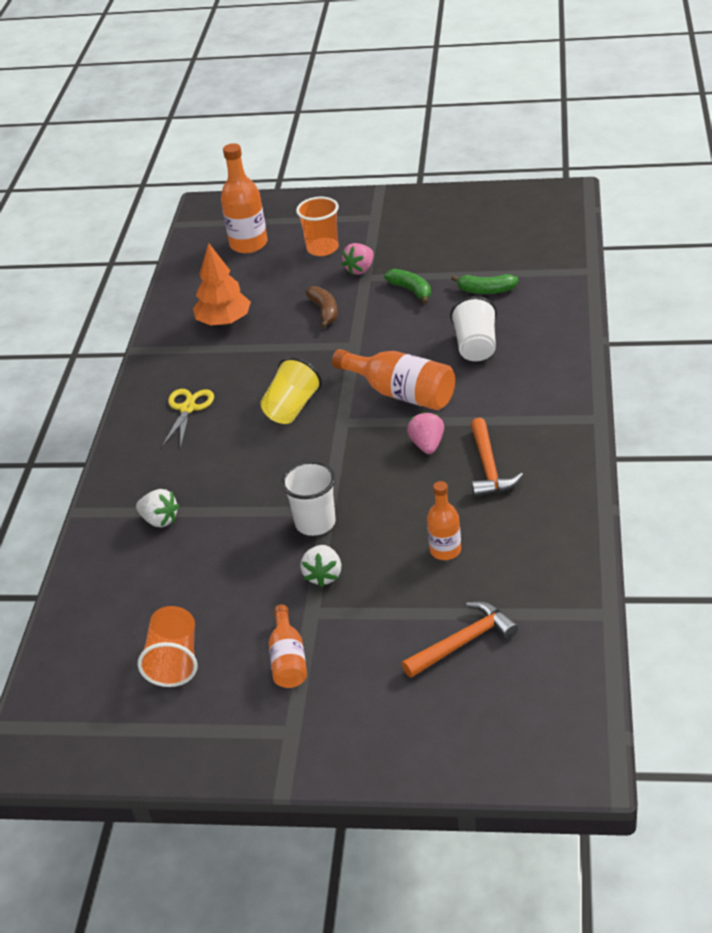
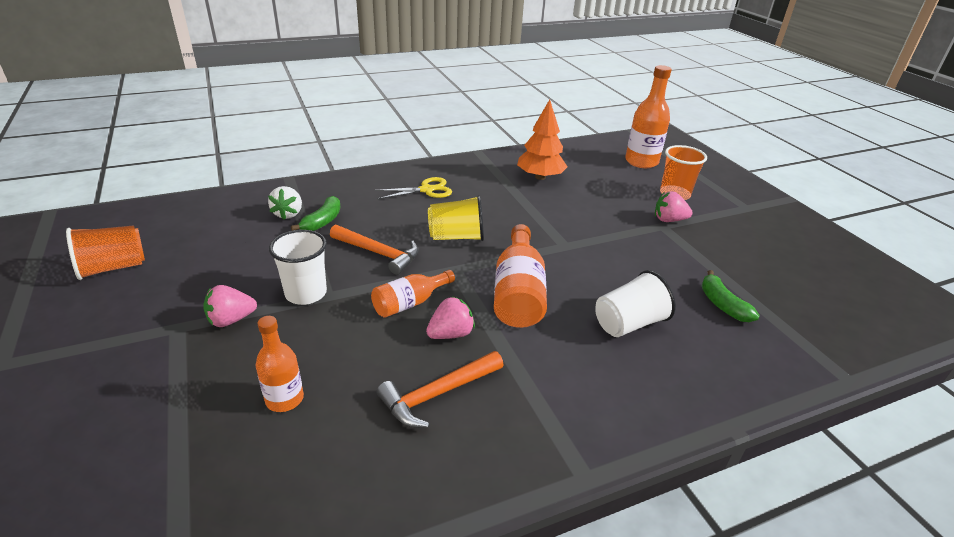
camera: 55 degrees right, 5 degrees down
orange bottle [269,604,307,688] -> orange bottle moved to [371,270,455,318]
white strawberry [300,545,341,587] -> pink strawberry [203,285,257,327]
brown banana [305,286,338,328] -> none
green banana [384,269,431,304] -> green banana moved to [291,196,340,231]
orange hammer [402,601,518,678] -> orange hammer moved to [330,225,419,275]

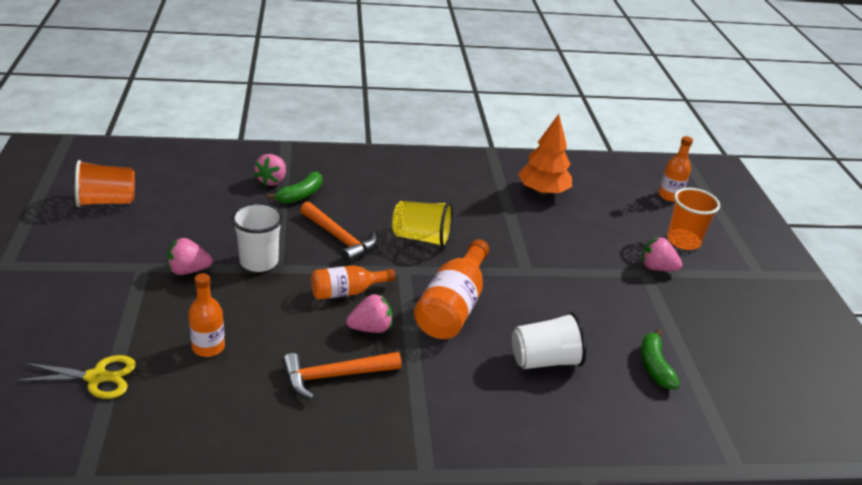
camera: 15 degrees right, 0 degrees up
white strawberry [268,186,302,220] -> pink strawberry [254,154,286,186]
yellow scissors [374,177,452,199] -> yellow scissors moved to [15,355,136,399]
orange bottle [625,65,672,168] -> orange bottle [659,136,693,202], size x0.61

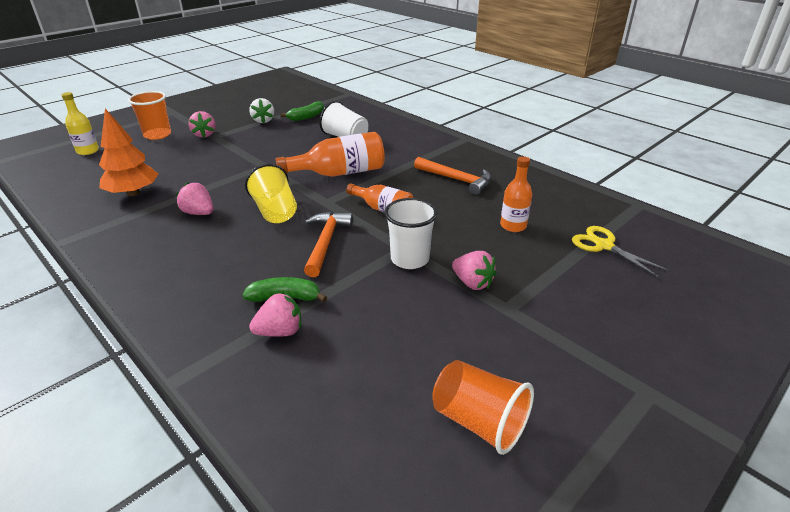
camera: 125 degrees left, 0 degrees up
pink strawberry [346,294,392,333] -> pink strawberry moved to [176,182,213,215]
orange bottle [659,136,693,202] -> yellow bottle [61,92,99,155]
none -> white strawberry [250,98,274,123]

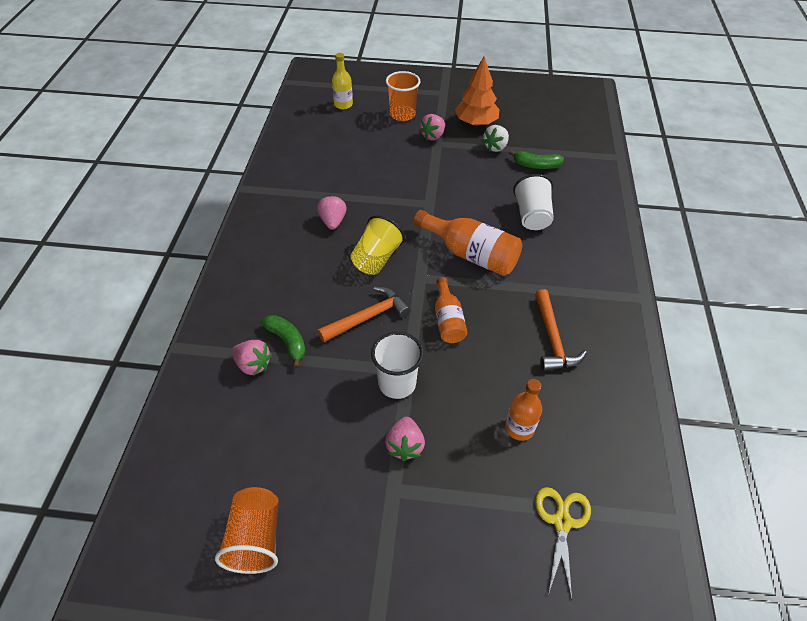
camera: 50 degrees right, 15 degrees up
orange tree [99,108,158,196] -> orange tree moved to [455,57,499,126]

